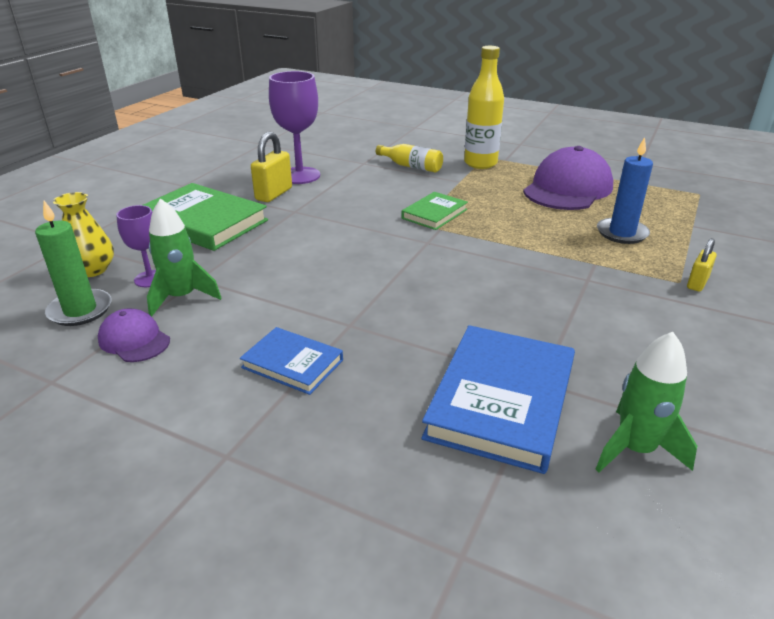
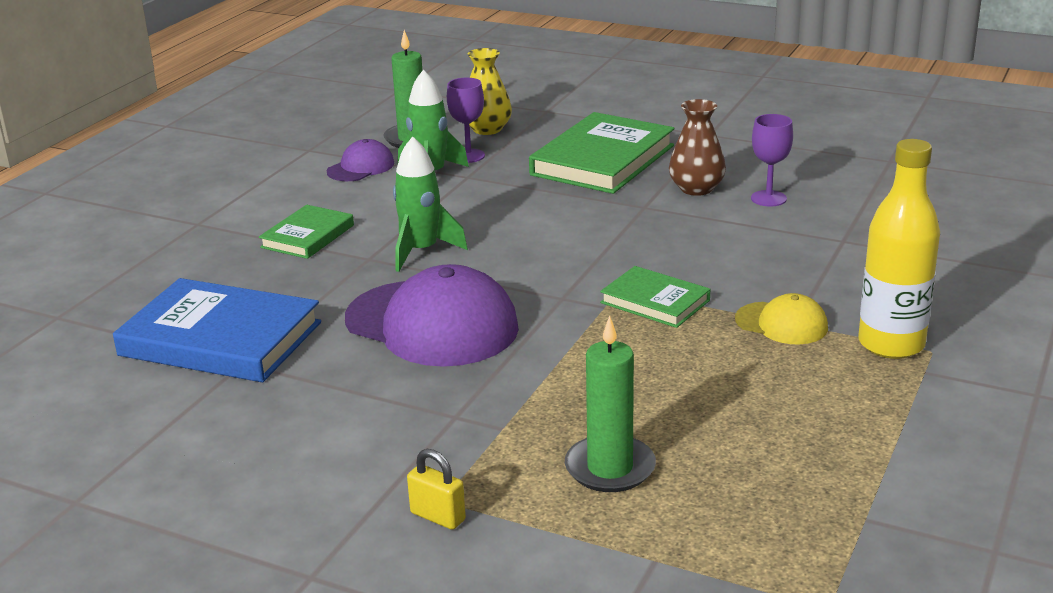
camera: 90 degrees right, 5 degrees down
blue book [240,327,343,395] -> green book [259,205,354,259]
yellow padlock [251,132,292,202] -> brown vase [669,99,726,196]
purple goblet [269,71,320,184] -> purple goblet [751,114,793,207], size x0.57
yellow bottle [376,144,443,173] -> none
purple cap [523,146,613,210] -> purple cap moved to [345,264,519,367]
green rocket [595,332,697,472] -> green rocket moved to [393,136,468,272]
blue candle [597,137,653,244] -> green candle [565,315,656,492]
none -> yellow cap [735,293,828,344]

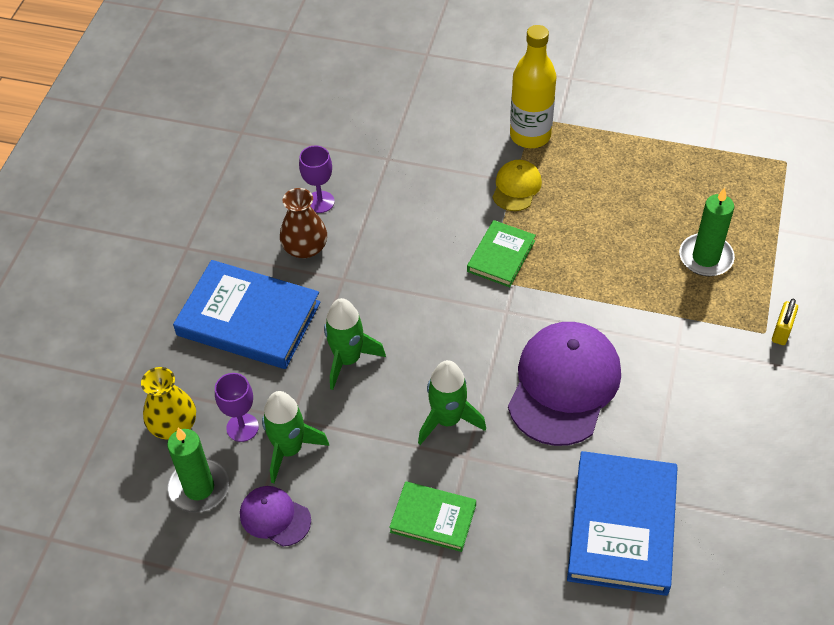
camera: 100 degrees left, 25 degrees up
green book [529,112,674,194] -> blue book [173,260,321,369]
none -> green rocket [324,298,386,390]

